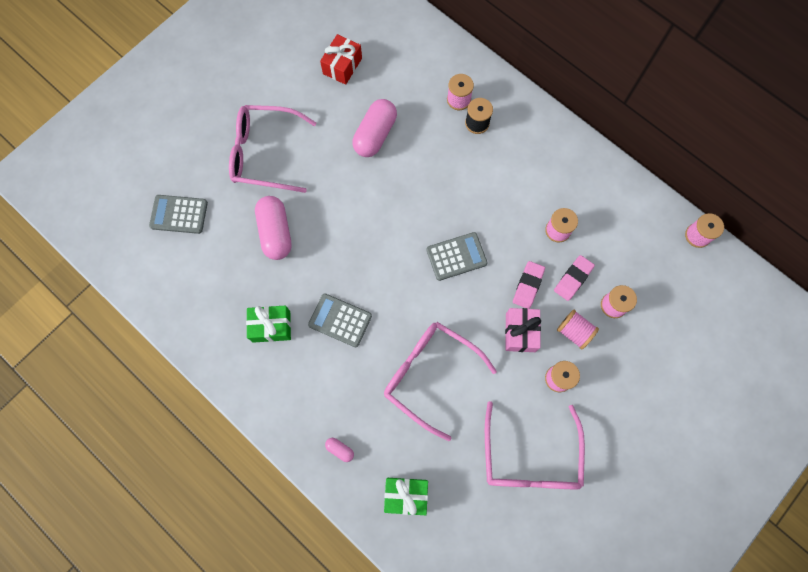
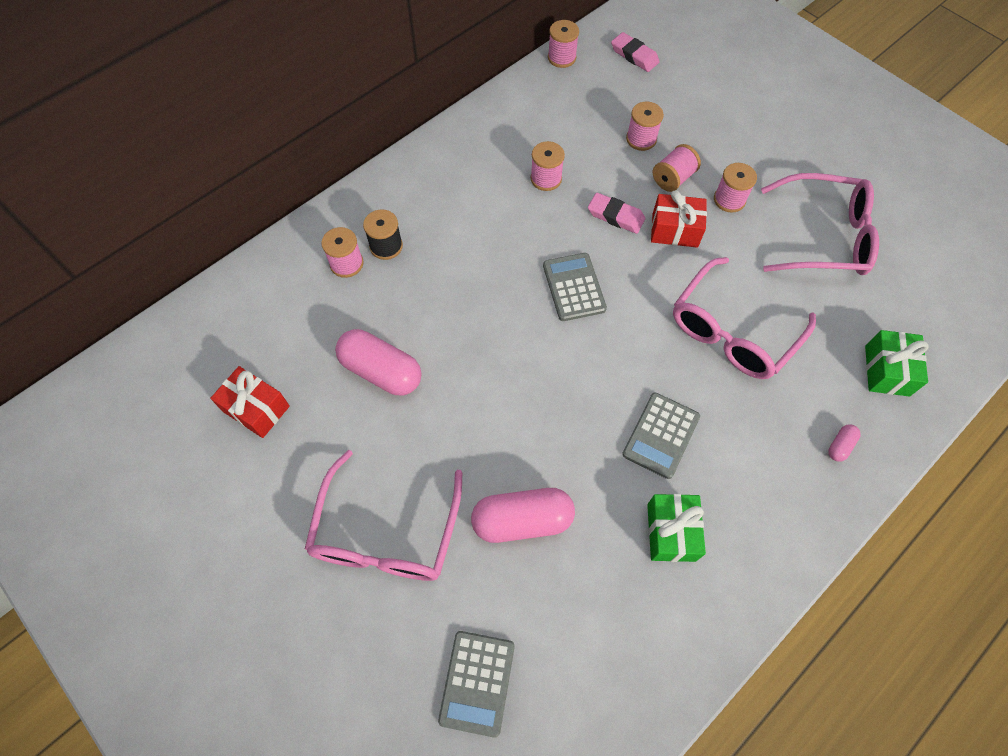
camera: 85 degrees left, 10 degrees down
pink gift [505,308,541,352] -> red gift [651,190,707,248]
pink eraser [554,255,595,301] -> pink eraser moved to [611,32,660,72]

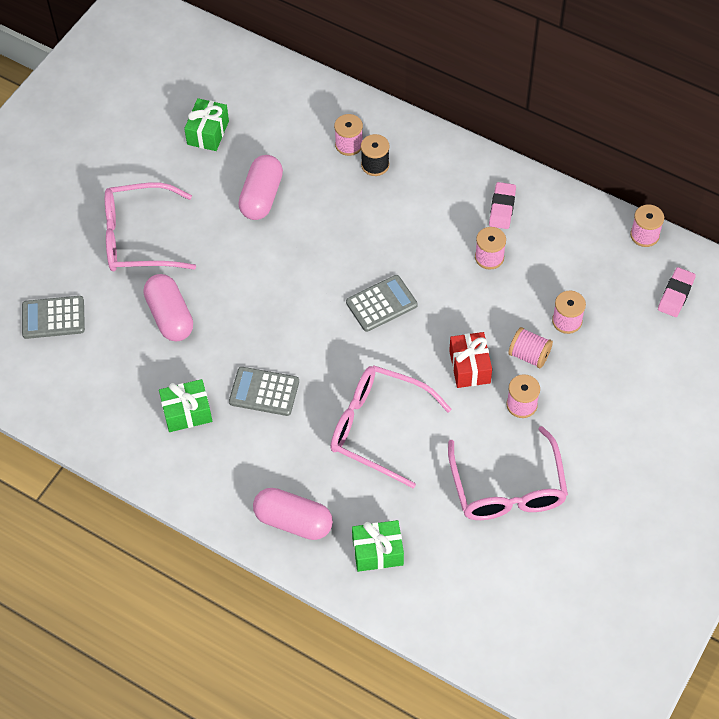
camera: 75 degrees right, 5 degrees down
red gift [210,366,290,438] -> green gift [184,98,229,151]
pink eraser [588,193,645,234] -> pink eraser moved to [489,182,516,229]
pink capsule [828,424,861,462] -> pink capsule [253,488,333,540], size x2.27

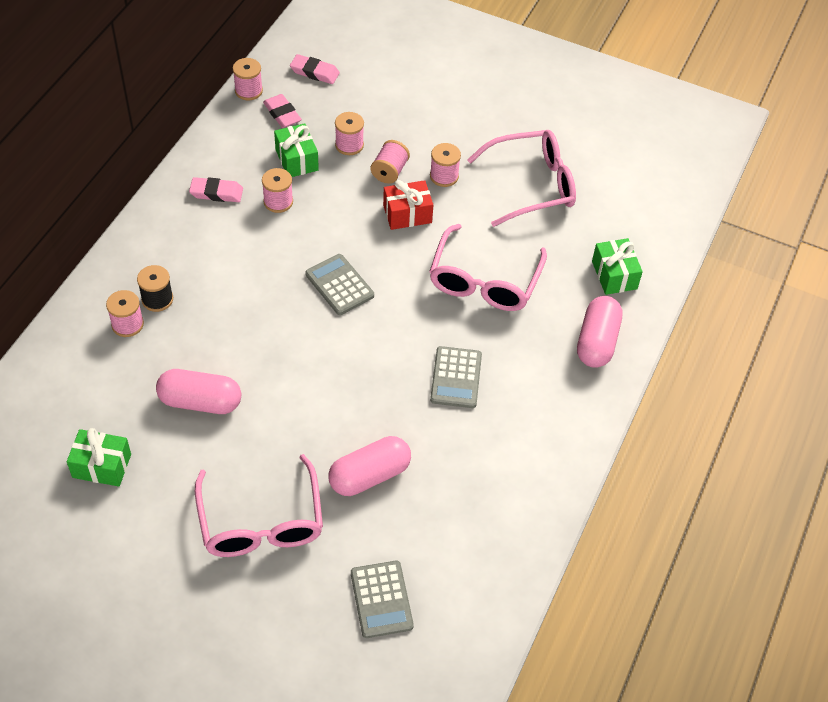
camera: 100 degrees left, 5 degrees down
green gift [159,379,212,432] -> green gift moved to [274,123,319,177]
none -> pink eraser [263,94,302,128]

